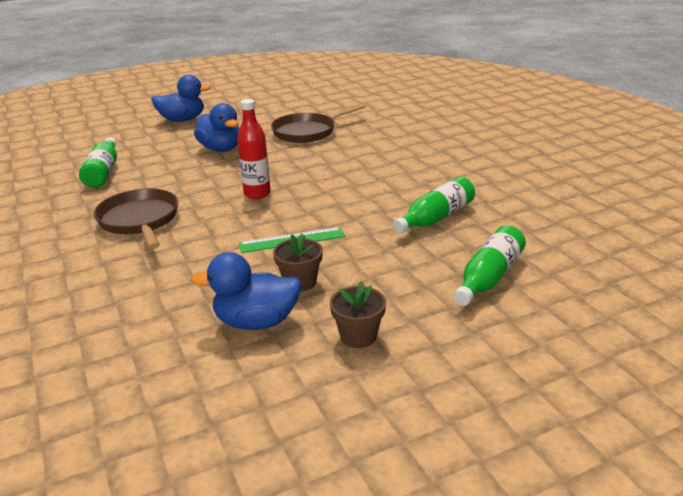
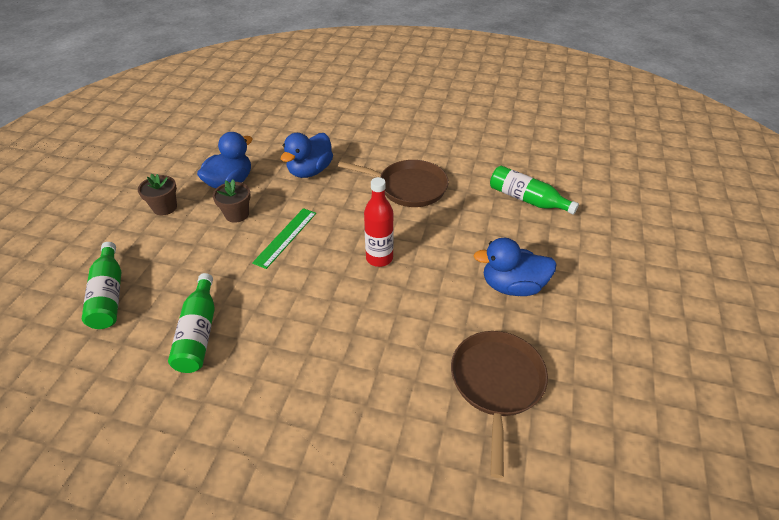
camera: 130 degrees right, 15 degrees up
blue duck [151,75,211,122] -> blue duck moved to [281,133,333,178]

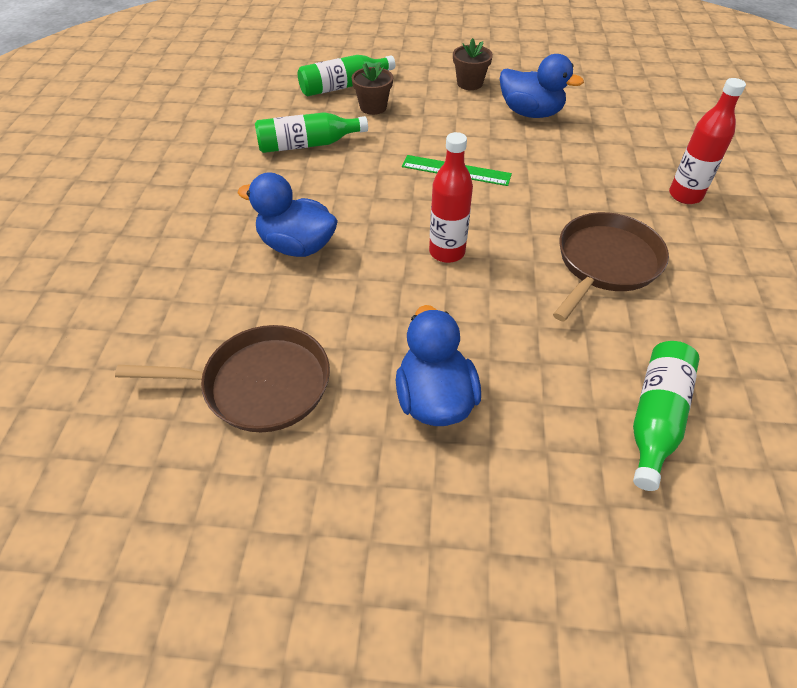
camera: 80 degrees right, 5 degrees up
brown flower pot [213,180,251,223] -> brown flower pot moved to [351,62,393,115]
blue duck [281,133,333,178] -> blue duck moved to [237,172,338,257]
brown pan [338,160,449,207] -> brown pan turned 150 degrees counterclockwise [553,212,669,322]
none -> red bottle [669,78,746,204]

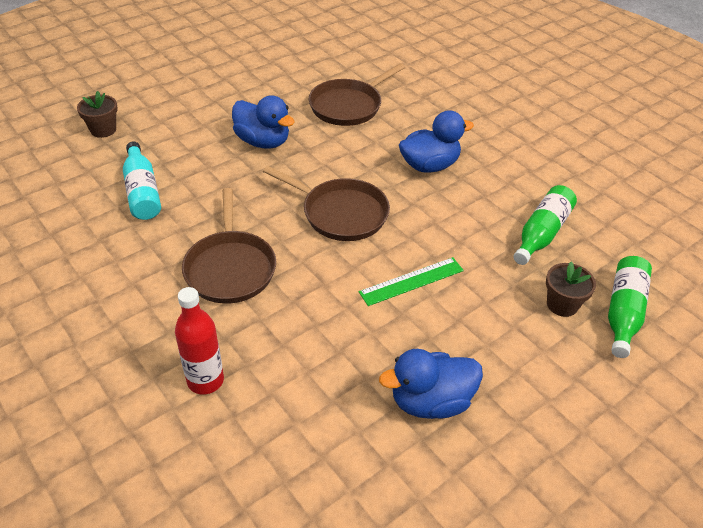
camera: 135 degrees right, 5 degrees down
red bottle [429,132,473,263] -> brown pan [263,166,390,241]
brown flower pot [453,38,493,90] -> brown flower pot moved to [77,91,118,138]
green bottle [633,341,700,491] -> turquoise bottle [123,142,161,220]

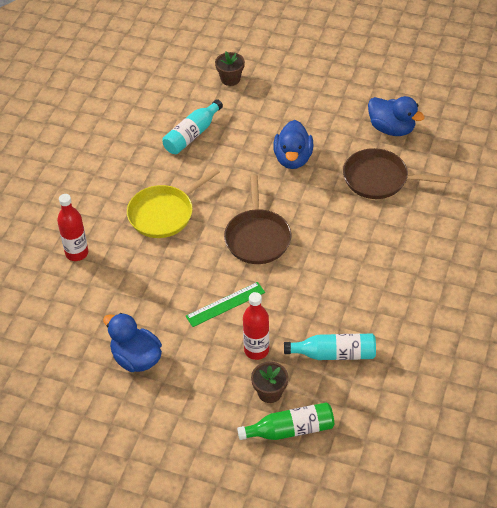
camera: 60 degrees right, 5 degrees up
brown pan [182,188,276,304] -> yellow pan [127,168,220,238]
green ruler [359,257,464,306] -> green ruler turned 60 degrees counterclockwise [186,282,265,327]
blue duck [399,110,474,173] -> blue duck moved to [368,96,424,136]
green bottle [513,185,577,265] -> turquoise bottle [284,334,376,360]
none -> red bottle [243,292,269,360]

